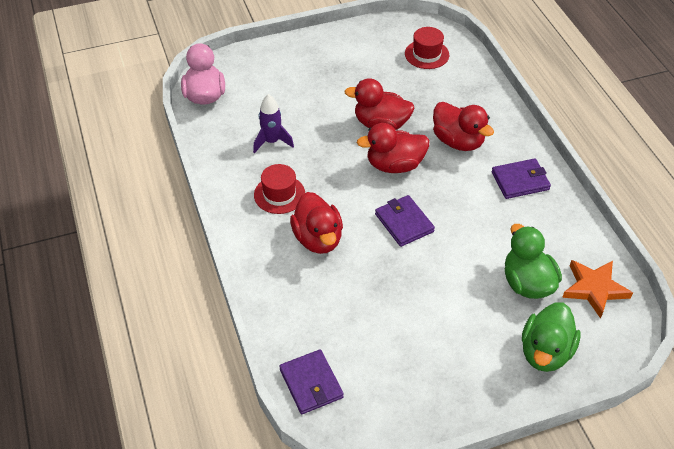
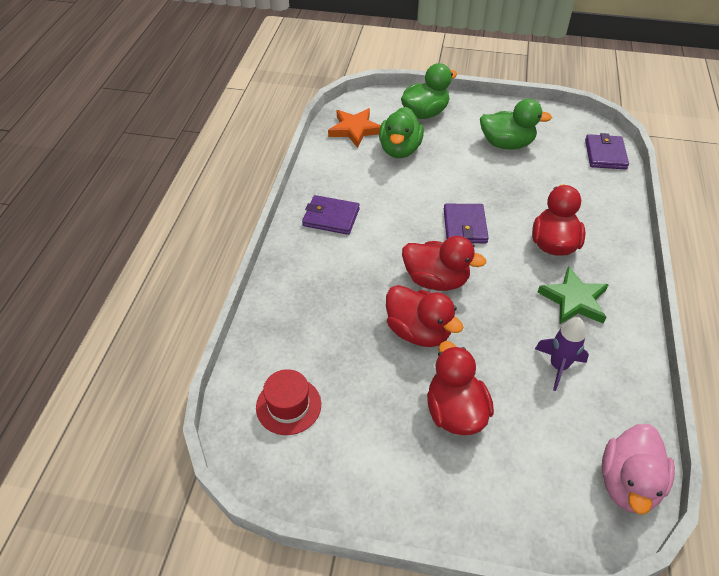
camera: 150 degrees left, 0 degrees up
red hat [254,164,305,214] -> green star [537,266,609,325]
red duck [433,102,494,151] -> red duck moved to [427,341,494,435]
none -> green duck [480,99,552,149]

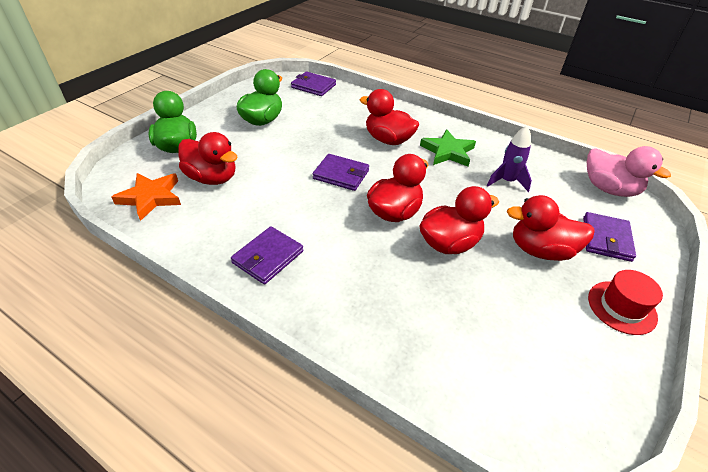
camera: 70 degrees left, 5 degrees down
red hat [256,369,321,435] -> red hat moved to [588,270,663,335]
green duck [379,107,424,158] -> red duck [178,132,238,185]
none -> purple wallet [583,212,636,262]

